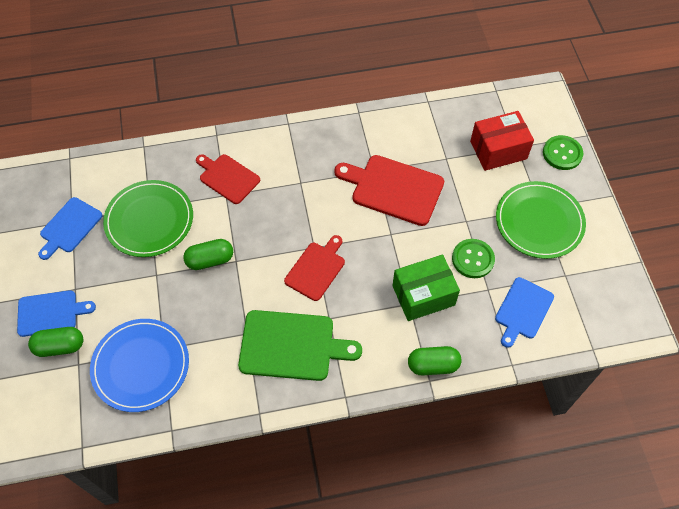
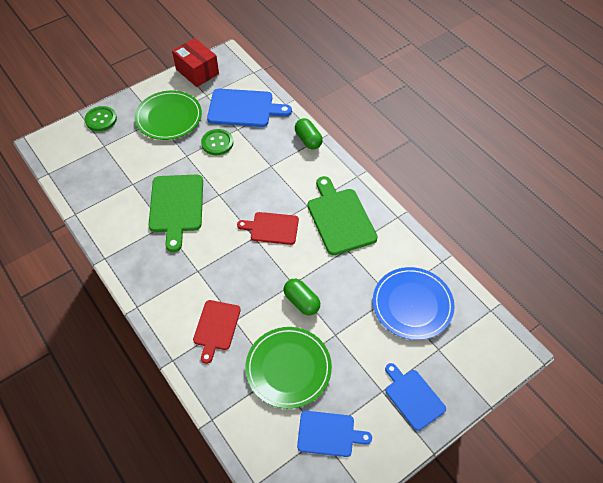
camera: 115 degrees left, 5 degrees down
green capsule [28,327,83,357] -> none
red cutting board [334,155,444,226] -> green cutting board [149,175,203,252]
green box [392,255,460,321] -> none
red box [470,111,534,171] -> red box moved to [172,38,219,87]
blue cutting board [495,277,554,348] -> blue cutting board [207,89,292,127], size x1.55

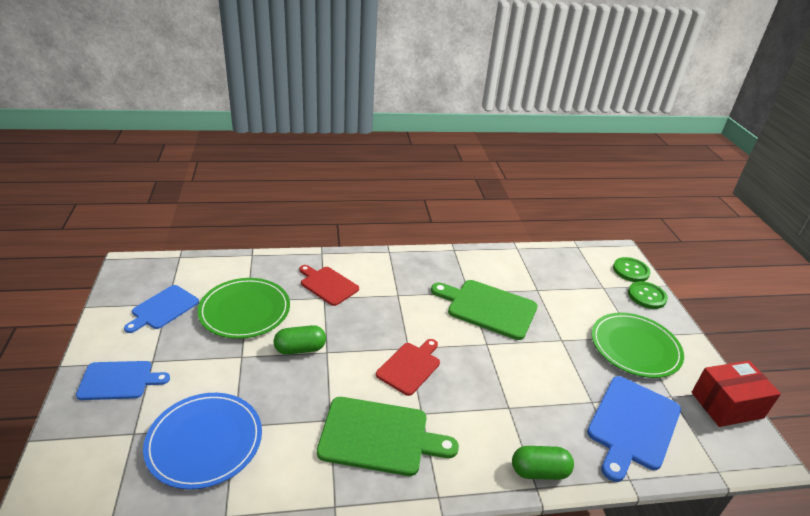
camera: 115 degrees right, 20 degrees down
green button [201,129,233,155] -> green button moved to [613,257,650,282]

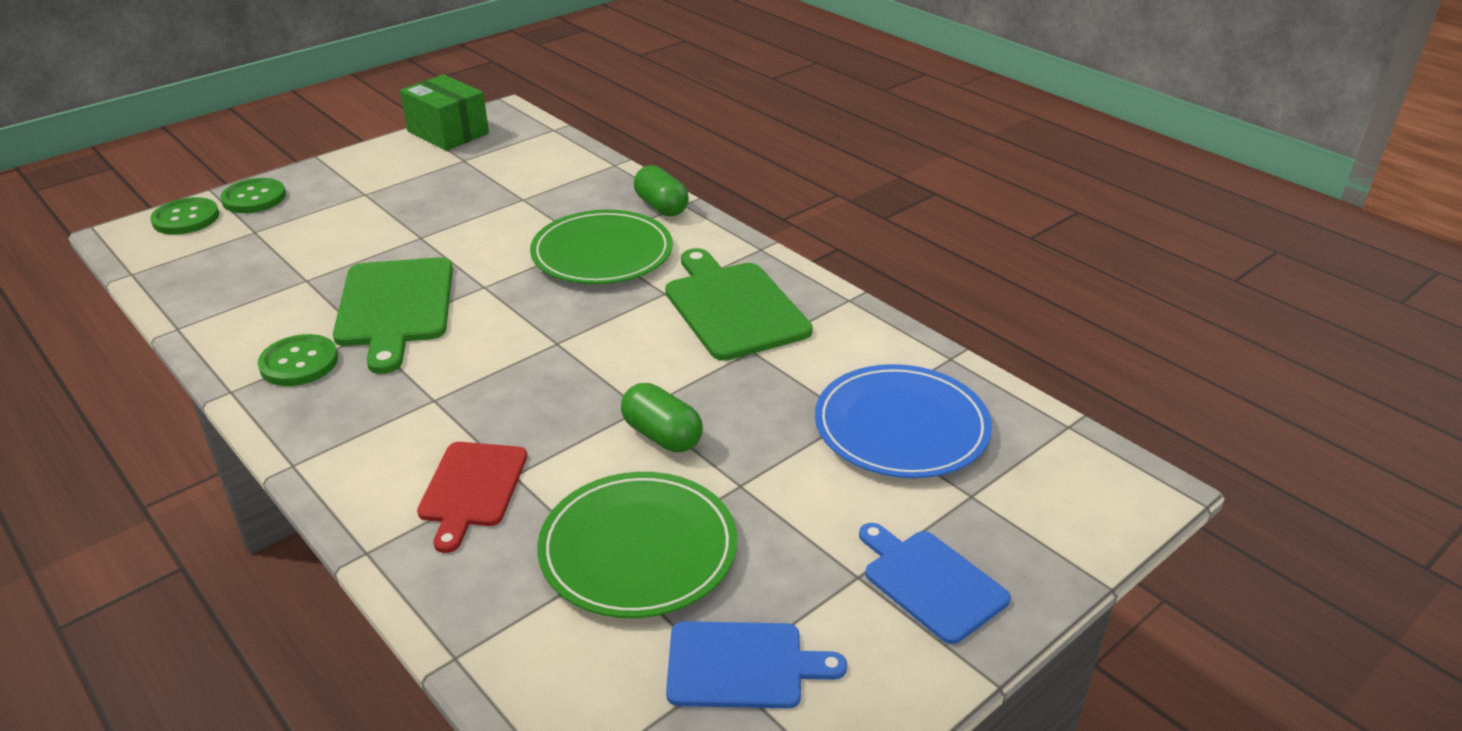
camera: 120 degrees left, 0 degrees up
red cutting board [376,339,440,396] -> none
blue cutting board [587,376,681,482] -> none
green plate [591,313,684,378] -> green plate moved to [530,210,673,284]
red box [691,361,781,427] -> green box [400,74,489,151]
none -> green button [258,334,338,386]

